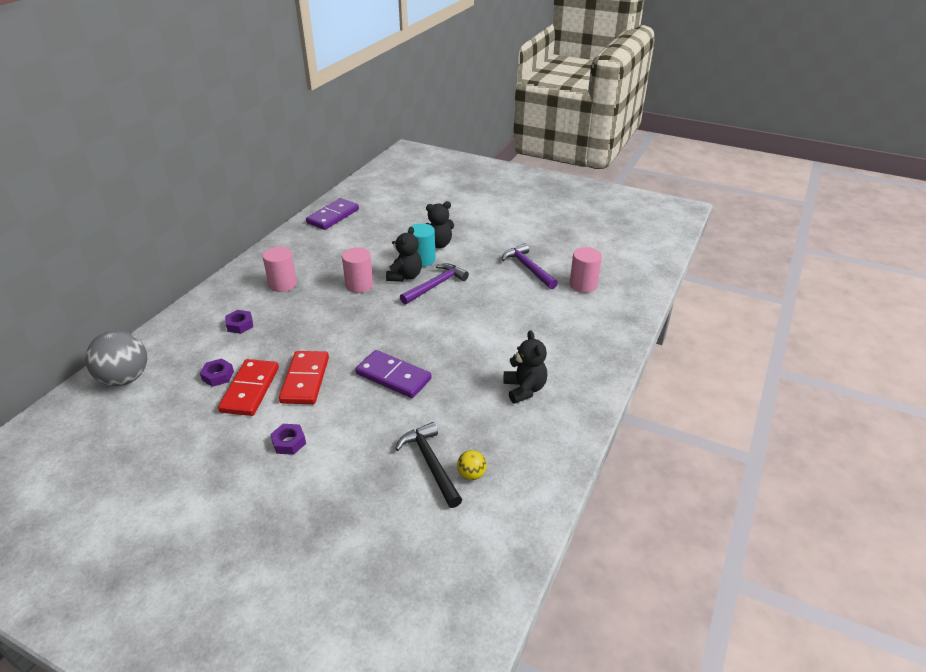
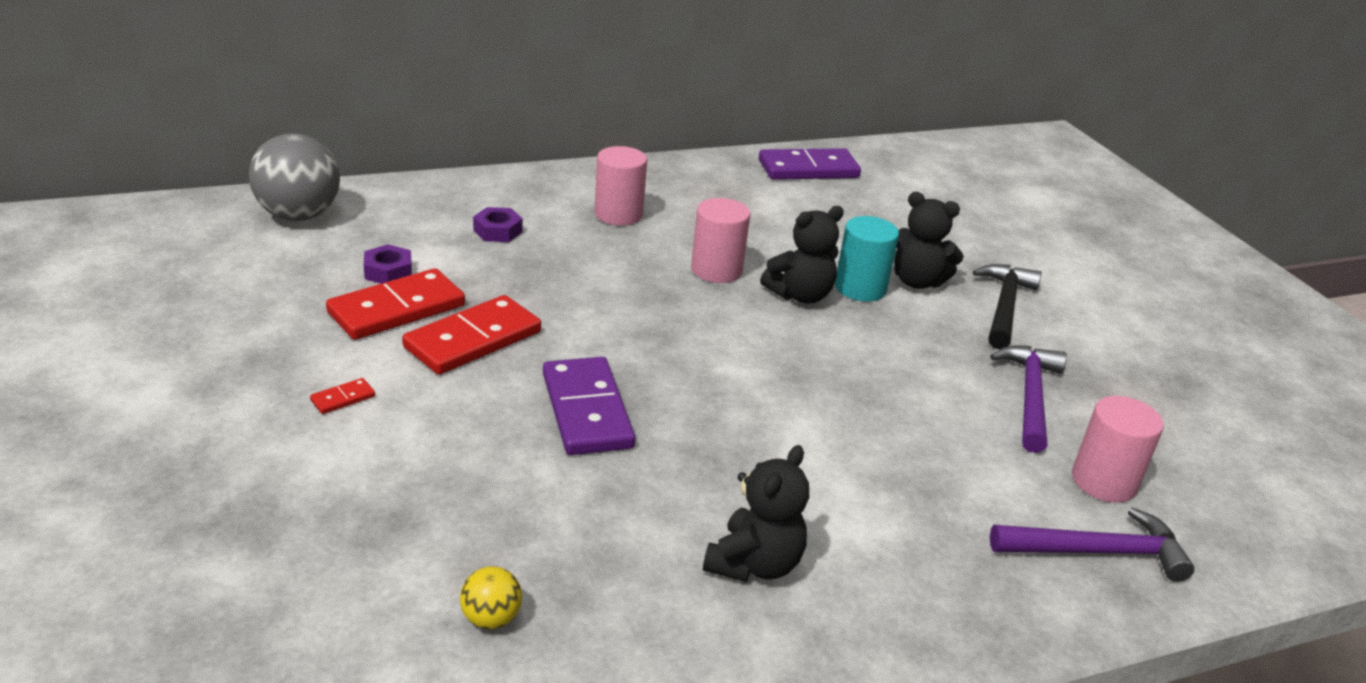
camera: 40 degrees right, 5 degrees down
purple nut [270,424,306,455] -> red domino [310,378,375,414]
black hammer [395,422,462,508] -> black hammer moved to [973,264,1042,349]
purple hammer [400,263,469,304] -> purple hammer moved to [990,507,1195,582]

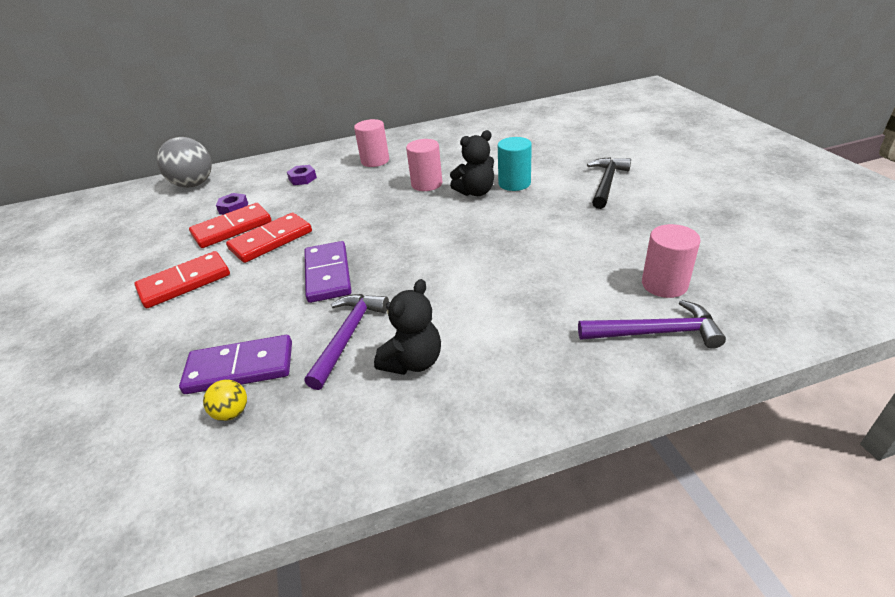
camera: 10 degrees right, 5 degrees up
red domino [310,378,375,414] -> red domino [134,251,230,308], size x2.41
purple domino [759,148,861,180] -> purple domino moved to [179,335,292,394]
black teddy bear [894,192,964,289] -> none
purple hammer [990,346,1067,453] -> purple hammer moved to [304,294,389,390]

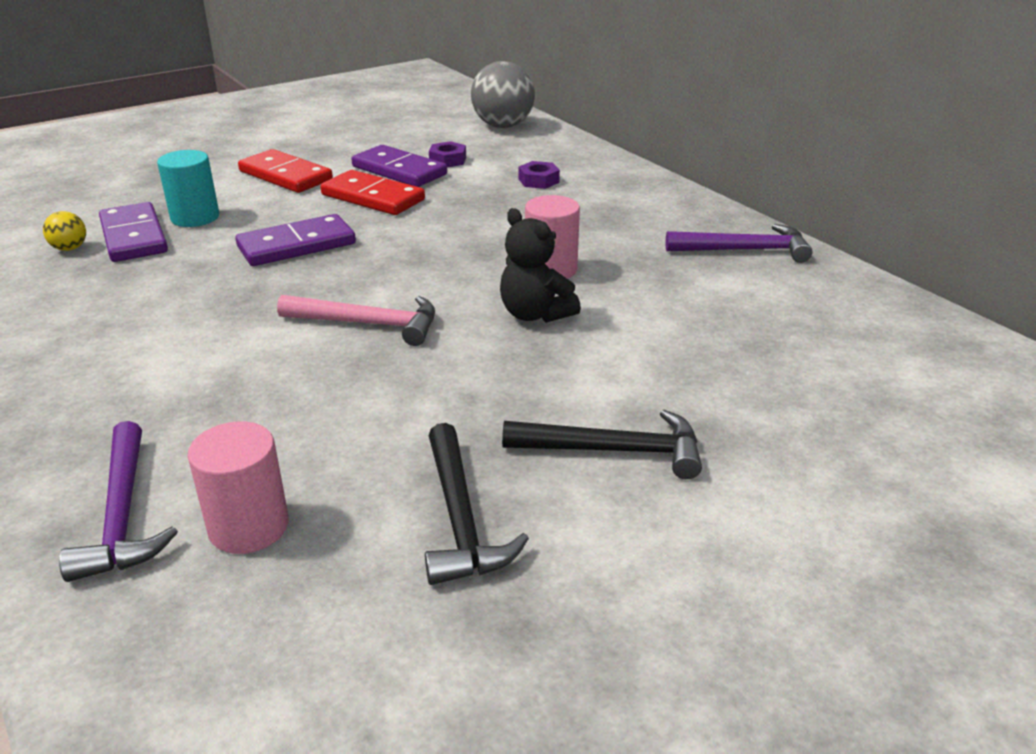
camera: 70 degrees right, 5 degrees down
red domino [189,203,271,248] -> purple domino [351,145,447,187]
purple hammer [304,294,389,390] -> purple hammer moved to [665,224,813,263]
pink cylinder [354,119,389,167] -> none
black teddy bear [374,279,441,375] -> none
turquoise cylinder [498,137,532,191] -> turquoise cylinder moved to [157,150,219,227]
none -> pink hammer [277,295,435,346]
none -> black hammer [425,423,529,585]

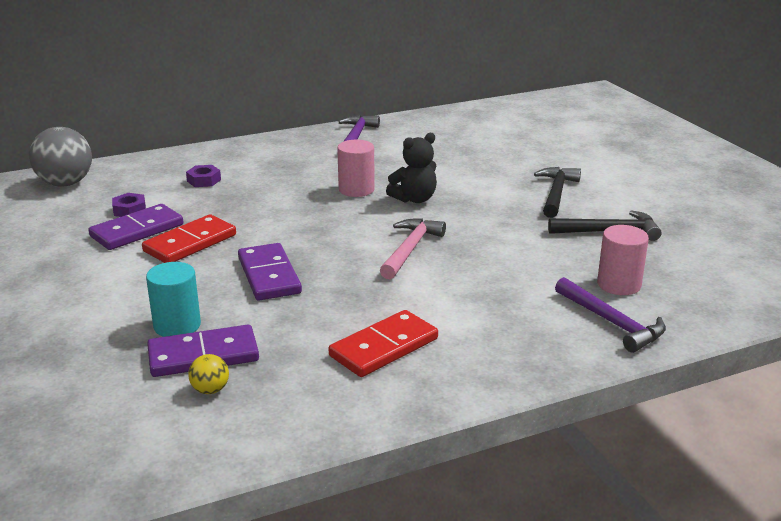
camera: 80 degrees left, 5 degrees down
purple hammer [59,421,178,582] -> purple hammer turned 60 degrees clockwise [555,277,666,353]
red domino [238,149,333,193] -> red domino moved to [329,310,438,377]

